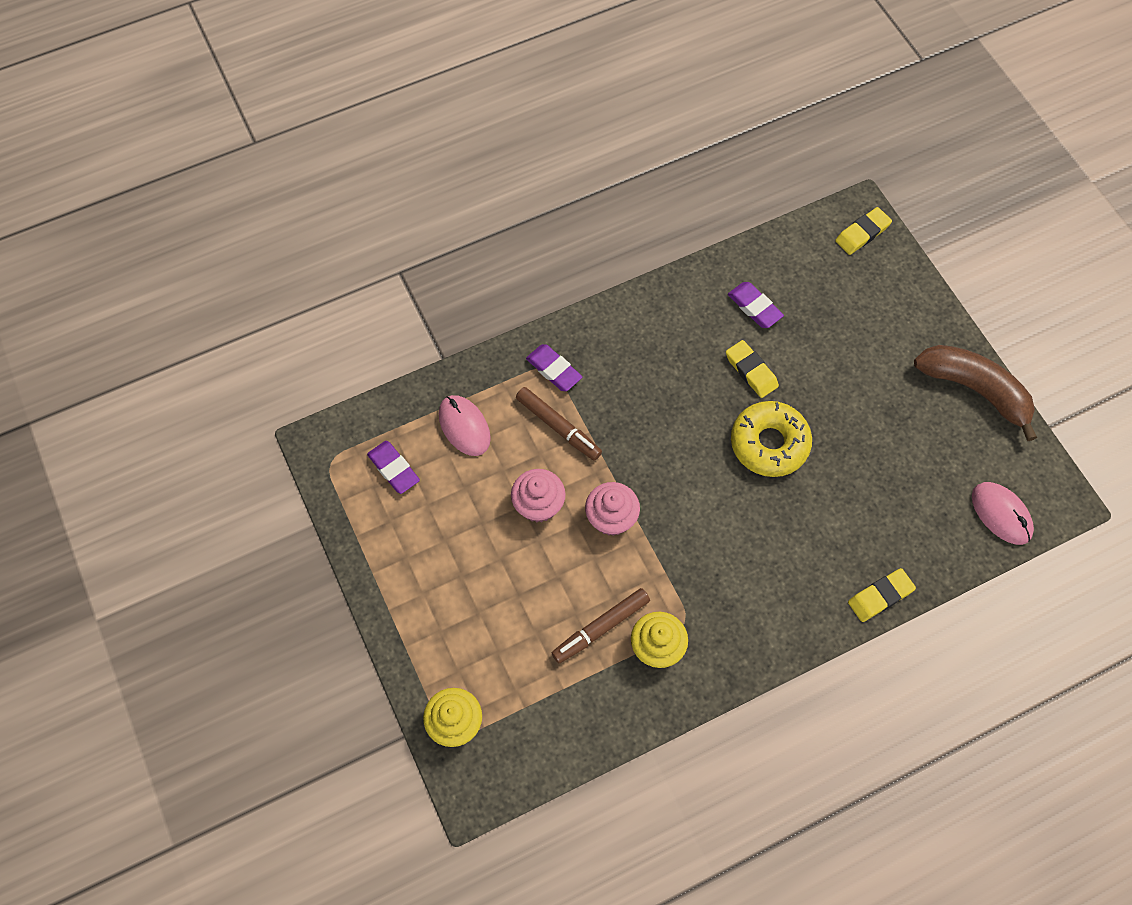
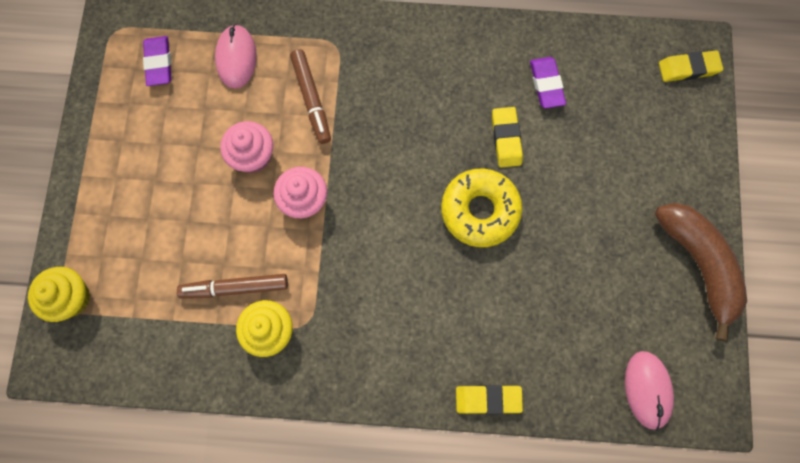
camera: 30 degrees right, 10 degrees up
purple eraser [526,344,582,391] -> none

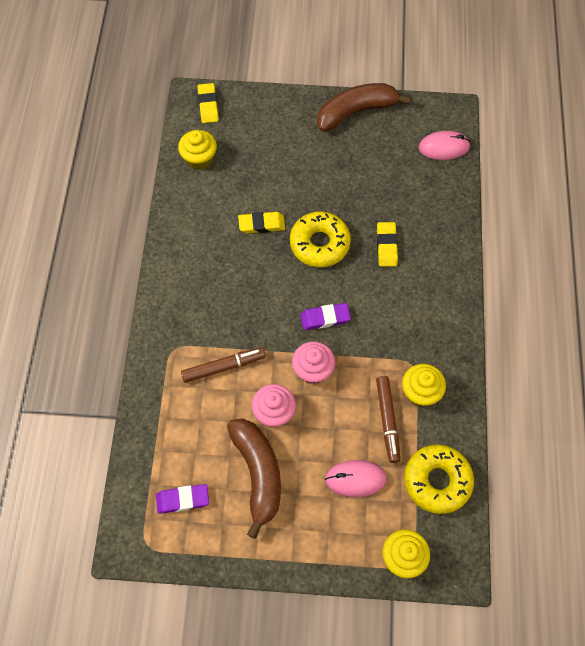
camera: 90 degrees left, 10 degrees down
pink mouse [215,24,257,89] -> pink mouse moved to [325,460,387,498]
yellow eraser [456,385,523,414] -> yellow eraser moved to [377,222,398,267]
purple eraser [530,57,566,108] -> purple eraser moved to [300,303,351,330]
none -> yellow cupcake [178,130,217,170]
none -> brown banana [227,419,281,539]
none -> yellow donut [404,444,474,514]

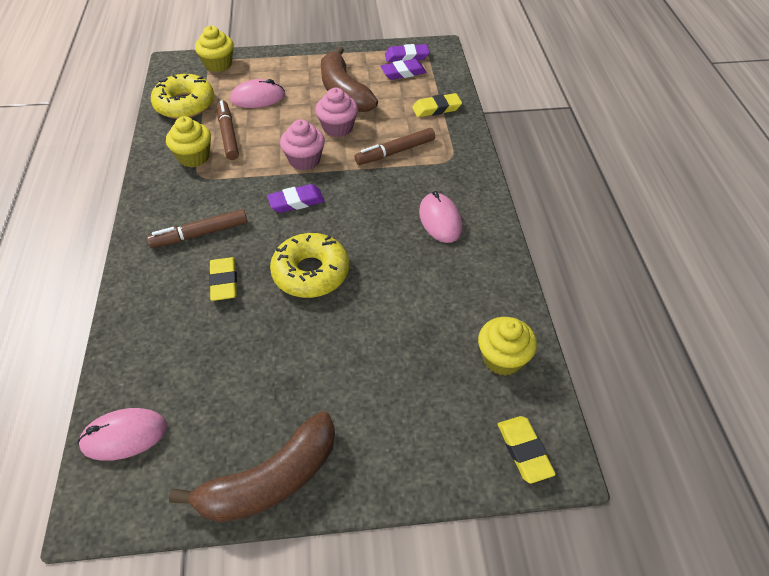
camera: 170 degrees right, 15 degrees down
yellow eraser [238,212,285,233] -> yellow eraser moved to [412,93,462,117]
none -> brown marker [147,209,247,248]
none -> purple eraser [385,44,430,62]
none -> pink mouse [419,191,462,243]

